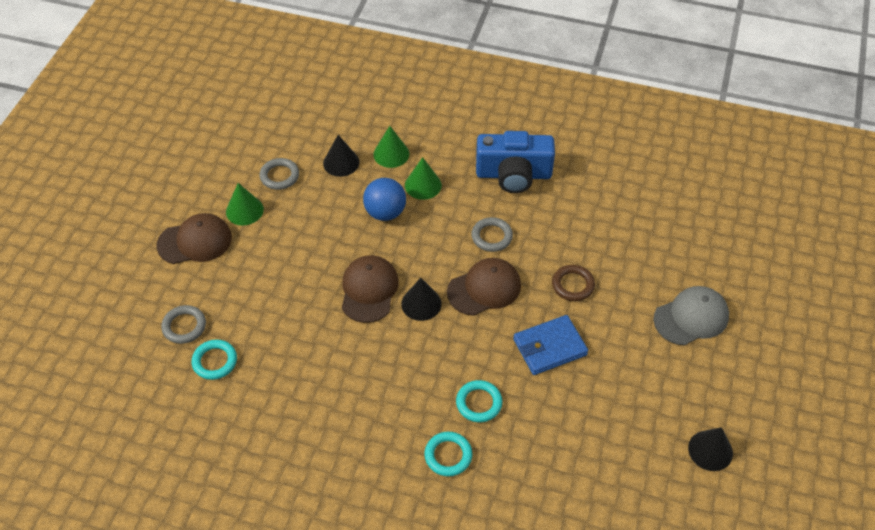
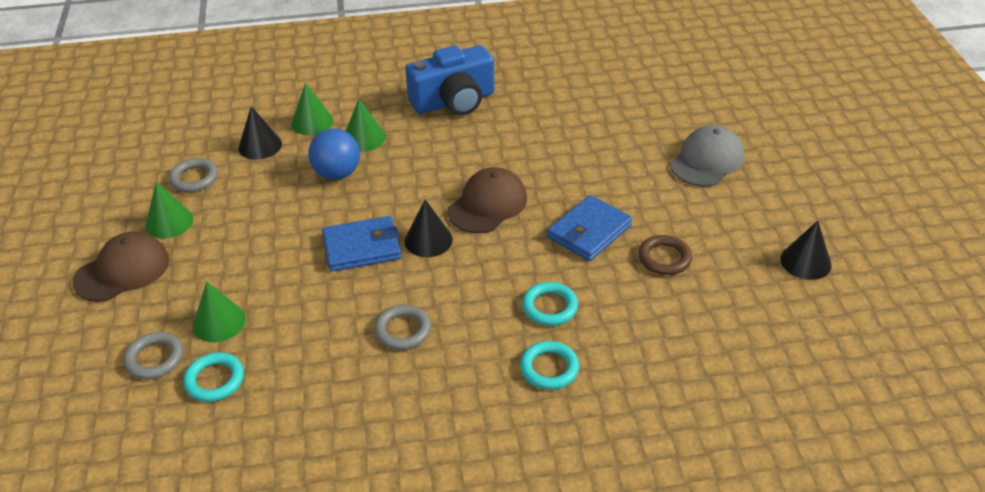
camera: 25 degrees left, 10 degrees down
brown cap [342,255,399,323] -> blue wallet [322,216,401,272]
grey ring [471,217,513,252] -> grey ring moved to [374,305,431,350]
brown ring [552,265,595,301] -> brown ring moved to [638,235,692,275]
none -> green cone [193,281,246,342]

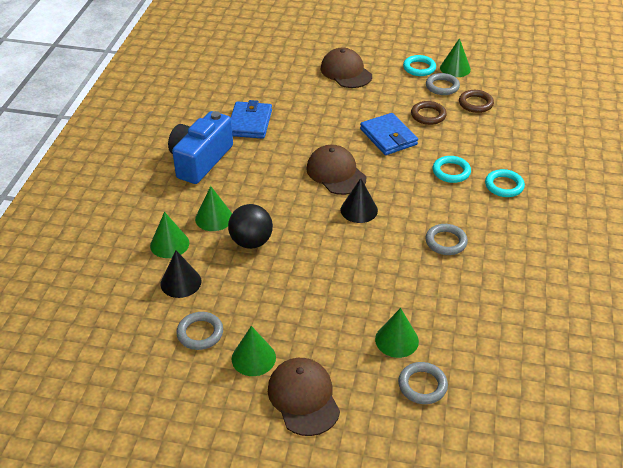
camera: 70 degrees left, 0 degrees up
turquoise ring [183,352,244,402] -> turquoise ring moved to [403,55,436,76]
blue ball [308,129,360,180] -> black ball [228,204,273,249]
blue wallet [322,216,401,272] -> blue wallet moved to [231,100,272,139]
blue camera [405,45,494,116] -> blue camera turned 150 degrees counterclockwise [168,111,233,184]
grey cap [670,125,745,186] -> brown cap [320,47,372,88]
black cone [780,221,832,280] -> green cone [440,38,471,77]
none -> grey ring [426,73,460,95]
none -> brown ring [459,90,494,113]

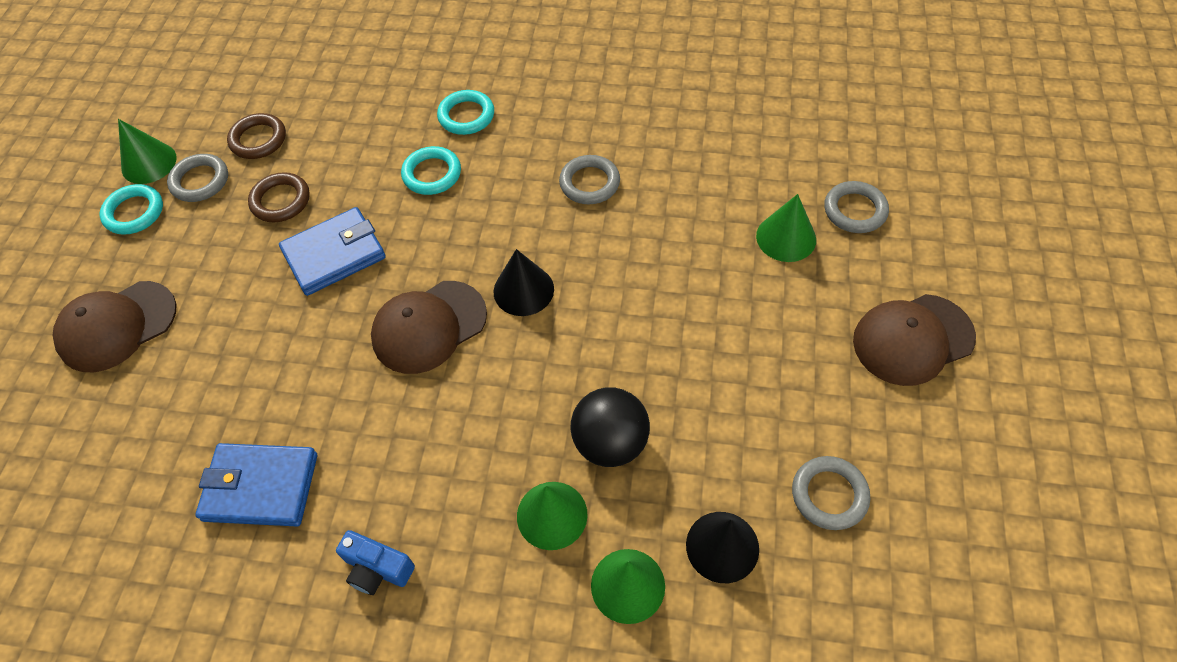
camera: 90 degrees left, 15 degrees up
blue camera [168,111,233,184] -> blue camera [336,530,415,595], size x0.47
green cone [232,326,276,376] -> none

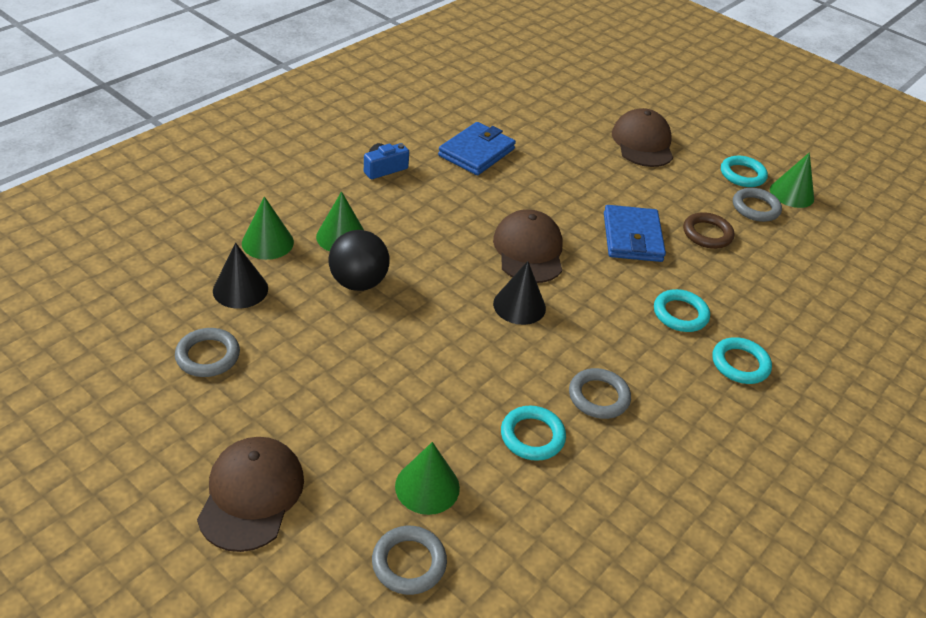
camera: 115 degrees right, 15 degrees down
brown ring [227,113,286,159] -> none
none -> turquoise ring [501,406,566,461]

